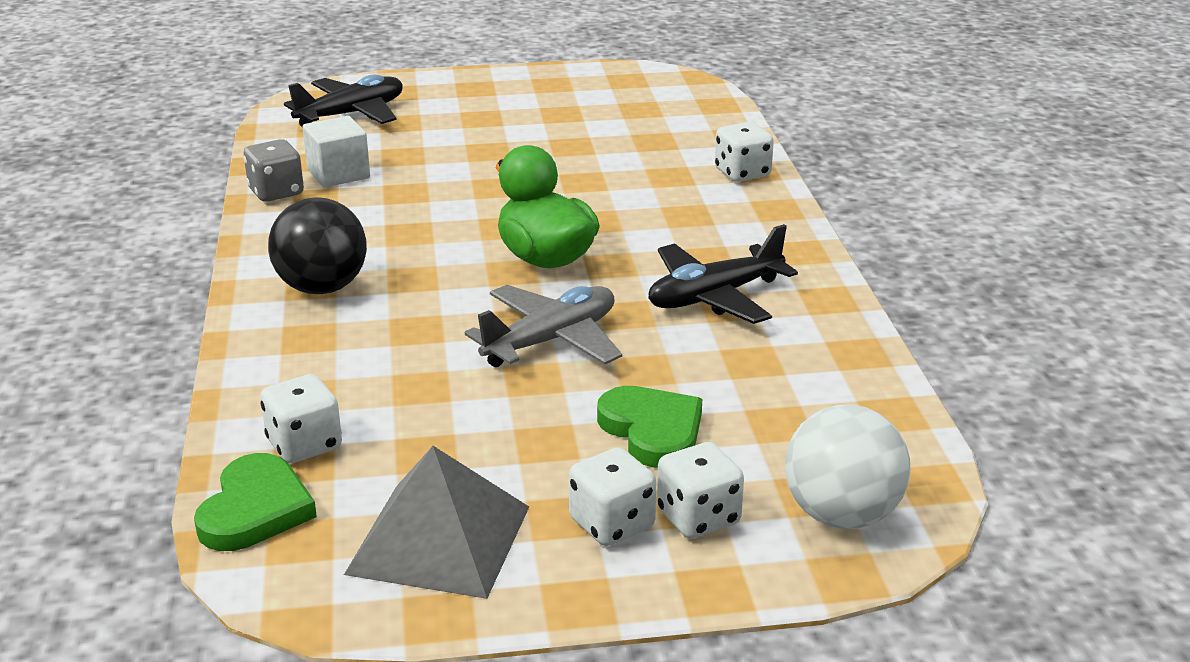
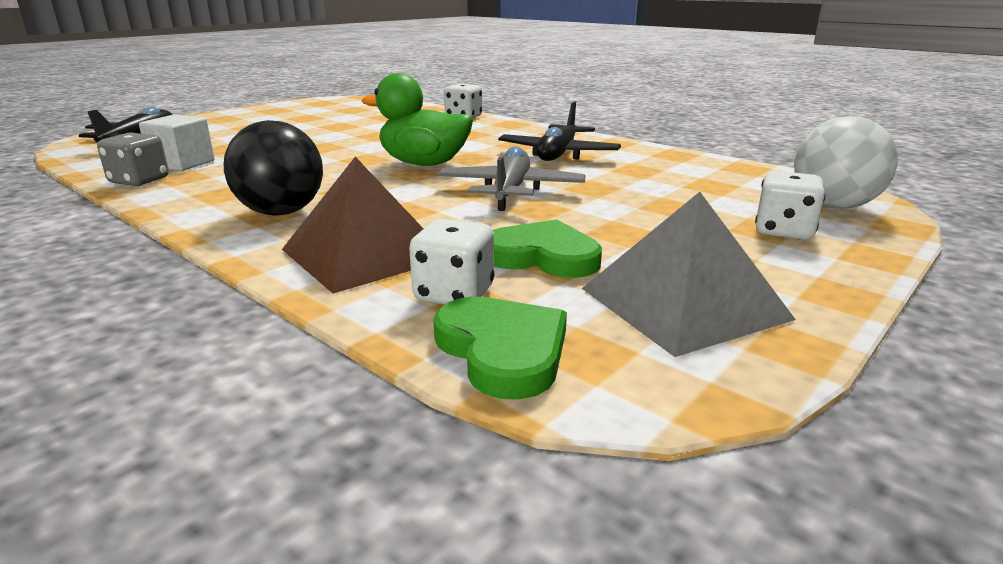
camera: 40 degrees left, 5 degrees down
white dice [569,447,656,546] -> none
green heart [597,386,702,468] -> green heart moved to [493,220,602,278]
none -> brown pyramid [282,157,424,294]

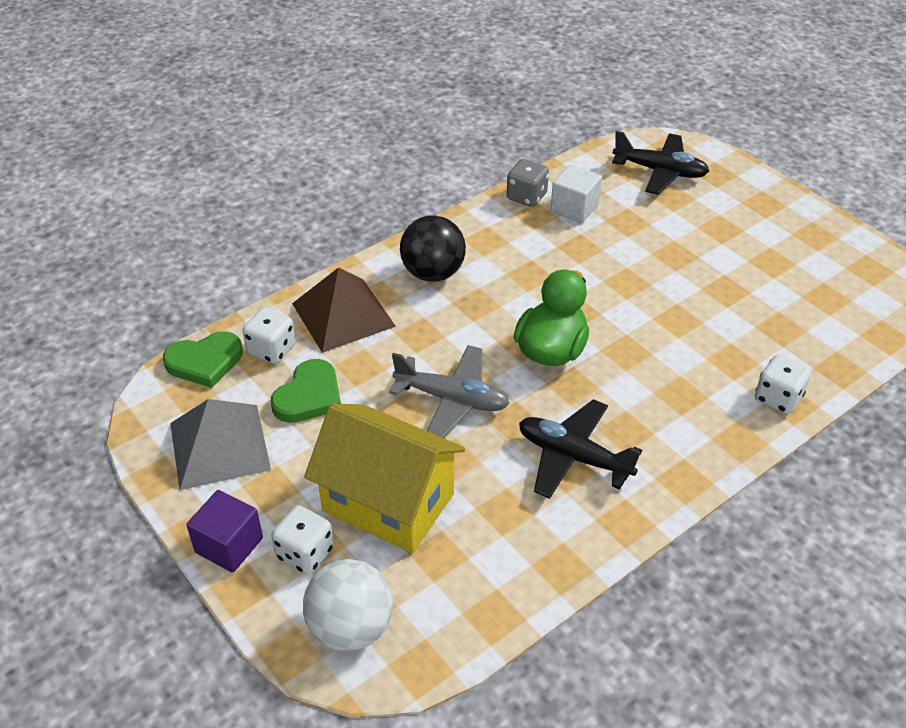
camera: 100 degrees right, 20 degrees up
none -> purple cube [186,490,263,573]
none -> yellow house [304,403,465,553]

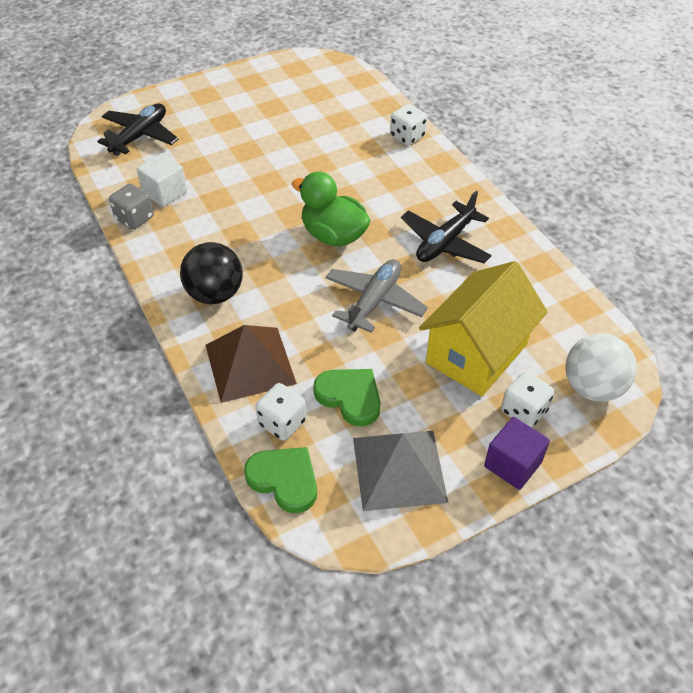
camera: 80 degrees left, 5 degrees up
green heart [163,331,243,388] -> green heart turned 45 degrees counterclockwise [244,447,317,513]

